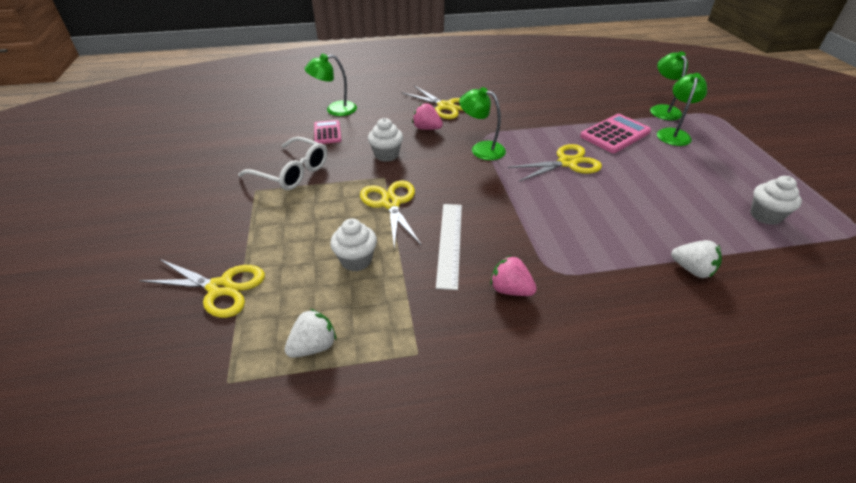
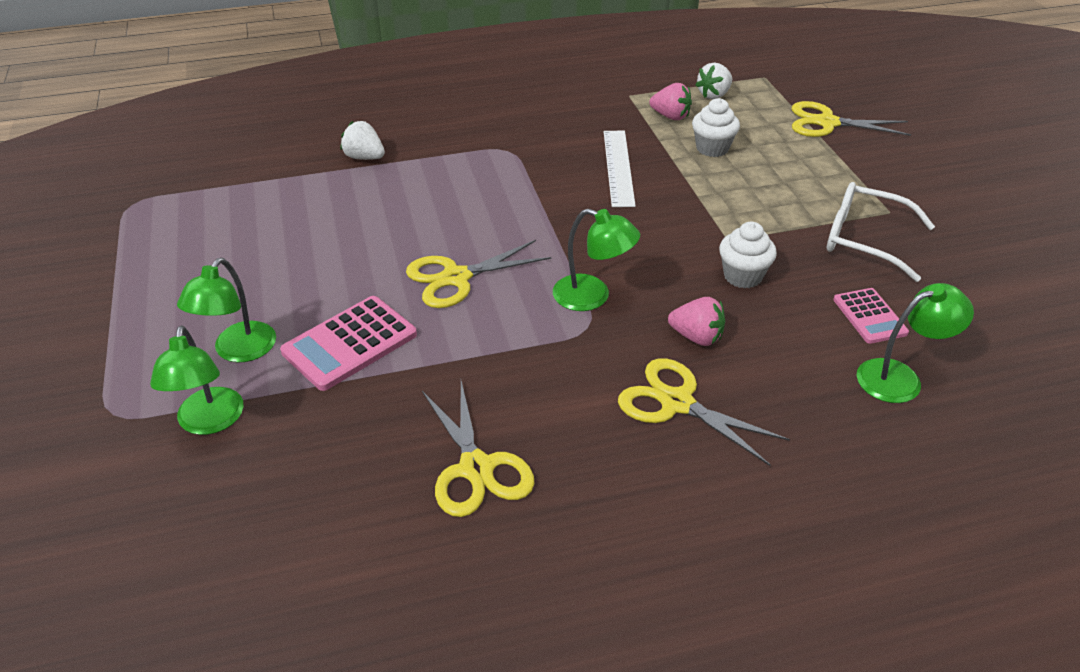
camera: 175 degrees right, 0 degrees up
yellow scissors [360,180,422,249] -> yellow scissors moved to [422,381,535,517]
pink strawberry [490,255,537,296] -> pink strawberry moved to [649,83,692,120]
white cupcake [750,176,802,225] -> none

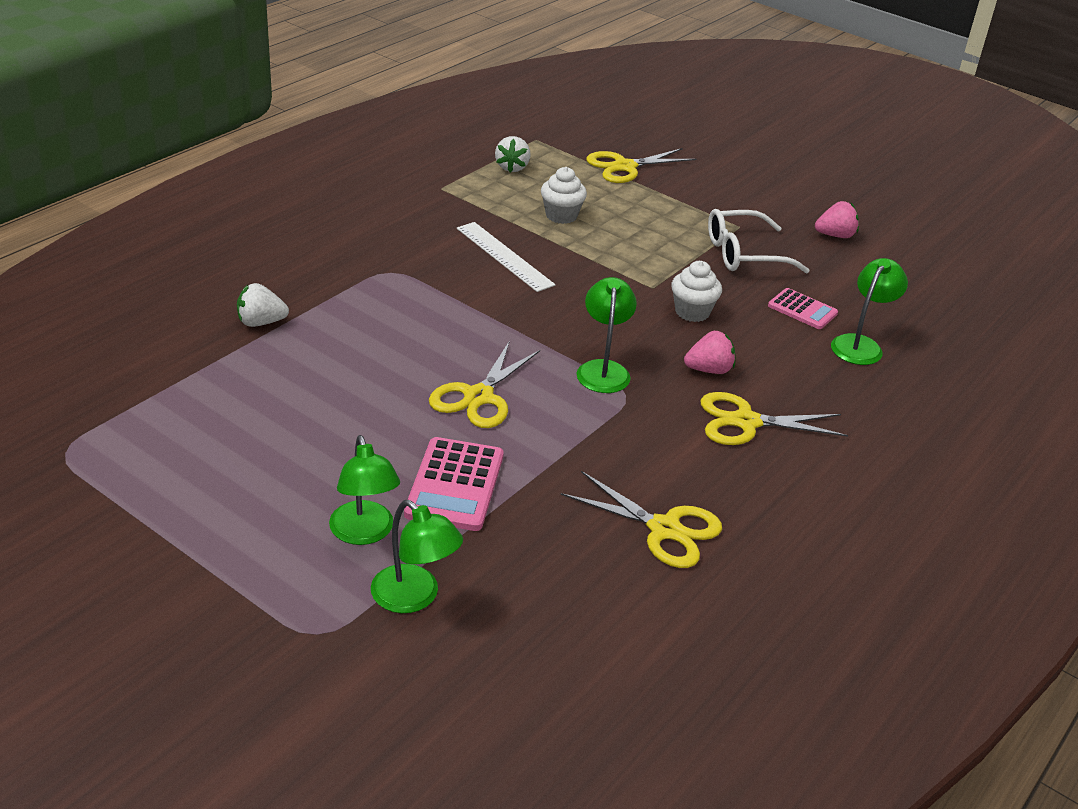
camera: 40 degrees left, 5 degrees down
green lamp [553,209,640,311] -> green lamp turned 75 degrees counterclockwise [576,277,637,393]
pink strawberry [649,83,692,120] -> pink strawberry moved to [815,201,859,238]

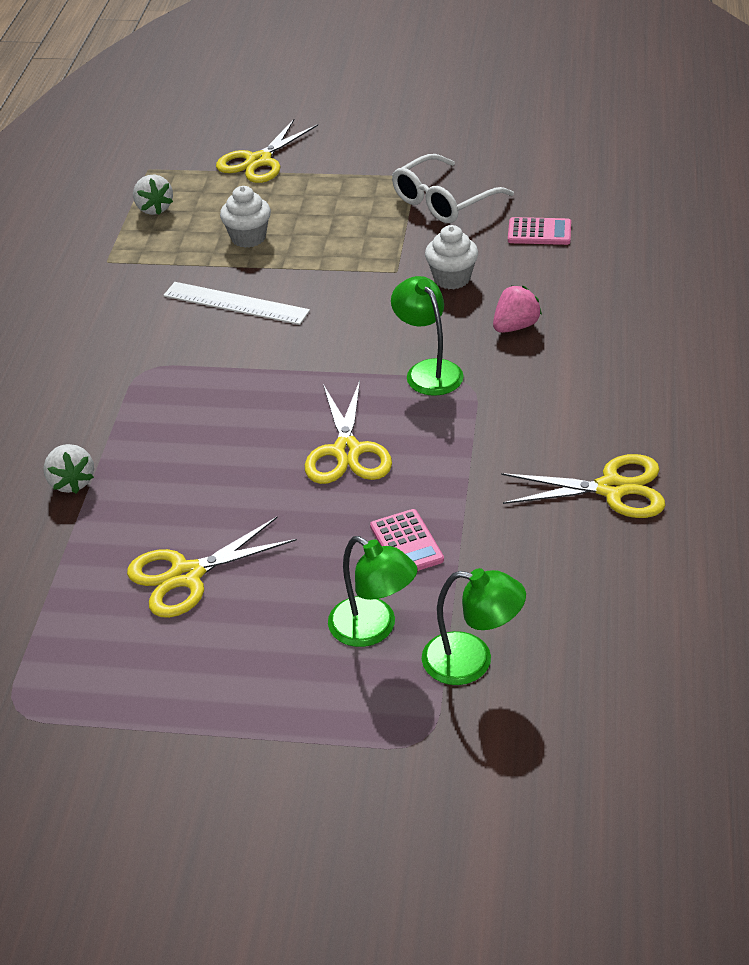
camera: 25 degrees left, 5 degrees up
white strawberry [237,283,289,327] -> white strawberry turned 75 degrees counterclockwise [43,444,94,494]
pink calculator [404,437,504,531] -> pink calculator [370,509,444,571], size x0.62
yellow scissors [700,392,848,445] -> yellow scissors moved to [127,517,297,618]
pink strawberry [815,201,859,238] -> none
green lamp [831,258,908,365] -> none

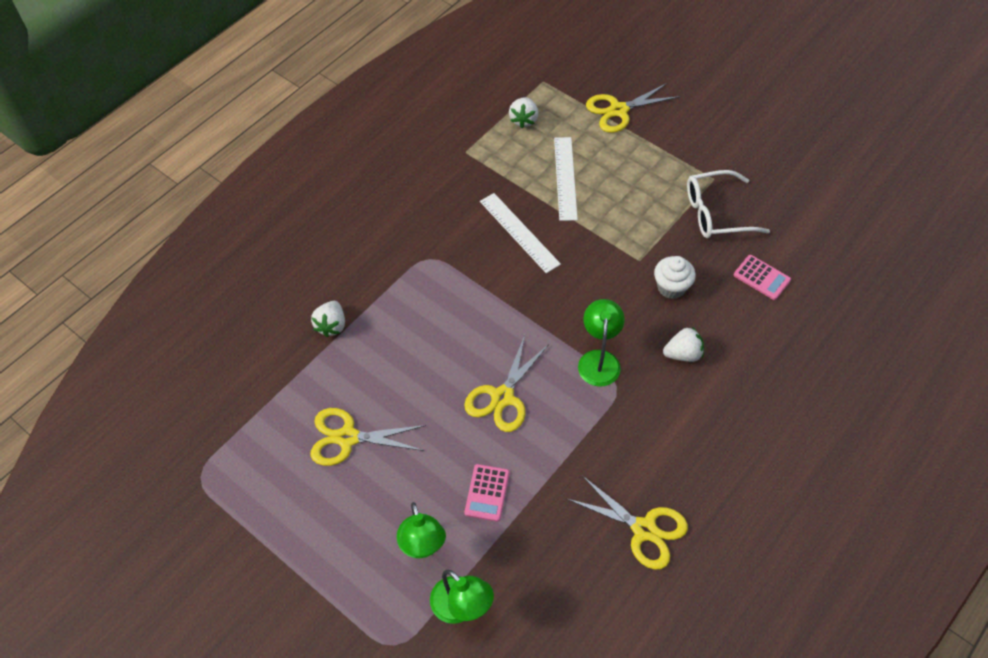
camera: 30 degrees right, 15 degrees up
white cupcake [220,186,271,248] -> white ruler [554,137,578,221]
pink strawberry [493,286,542,333] -> white strawberry [663,327,704,362]

